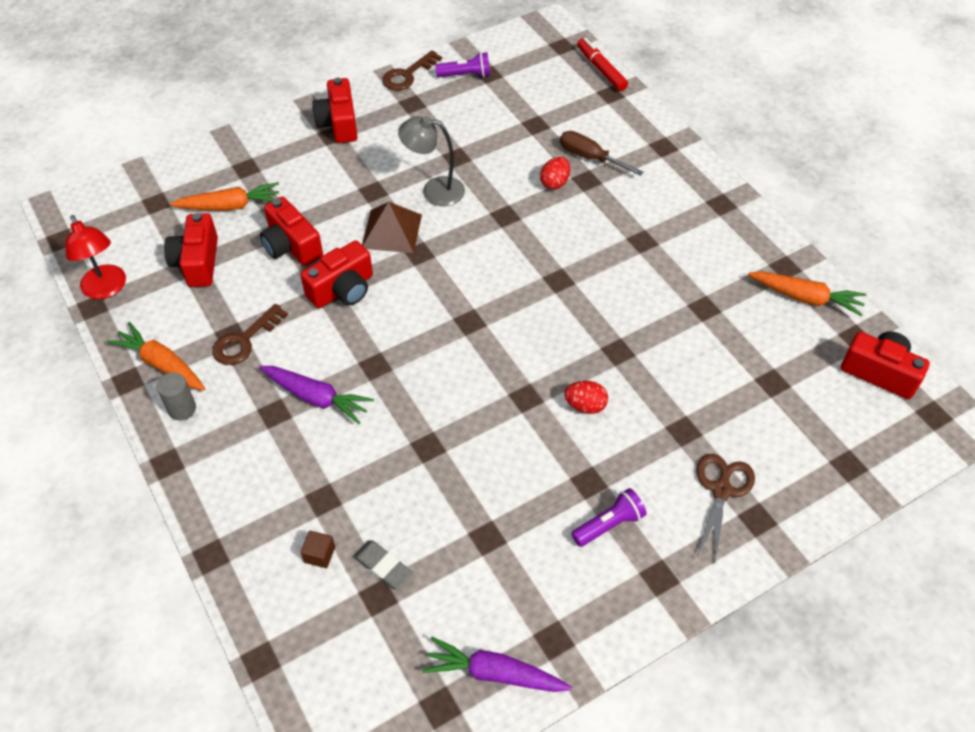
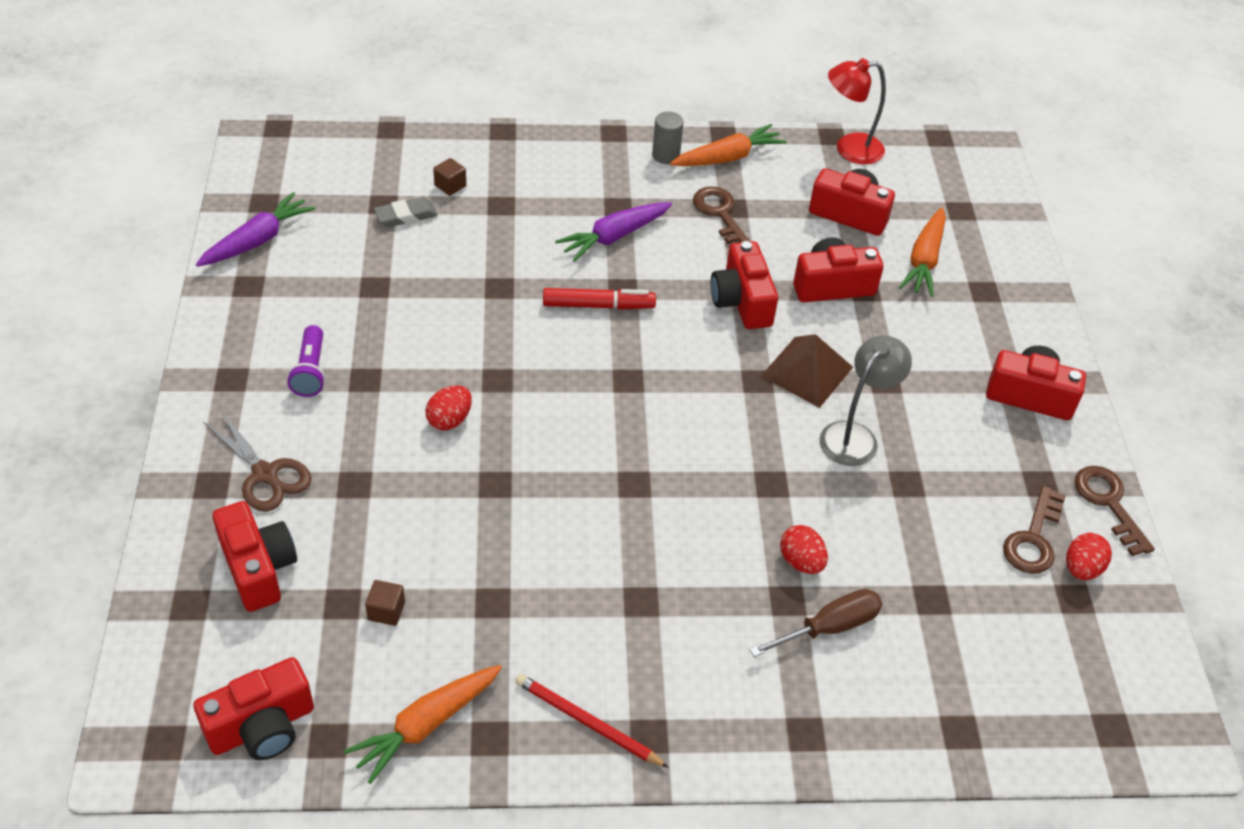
camera: 115 degrees right, 5 degrees down
purple flashlight [435,52,490,78] -> red egg [1066,533,1112,580]
red marker [577,38,628,91] -> red marker moved to [543,288,656,310]
none -> red camera [212,501,297,612]
none -> brown cube [365,580,405,626]
none -> red pencil [515,674,669,768]
none -> brown key [1003,486,1066,574]

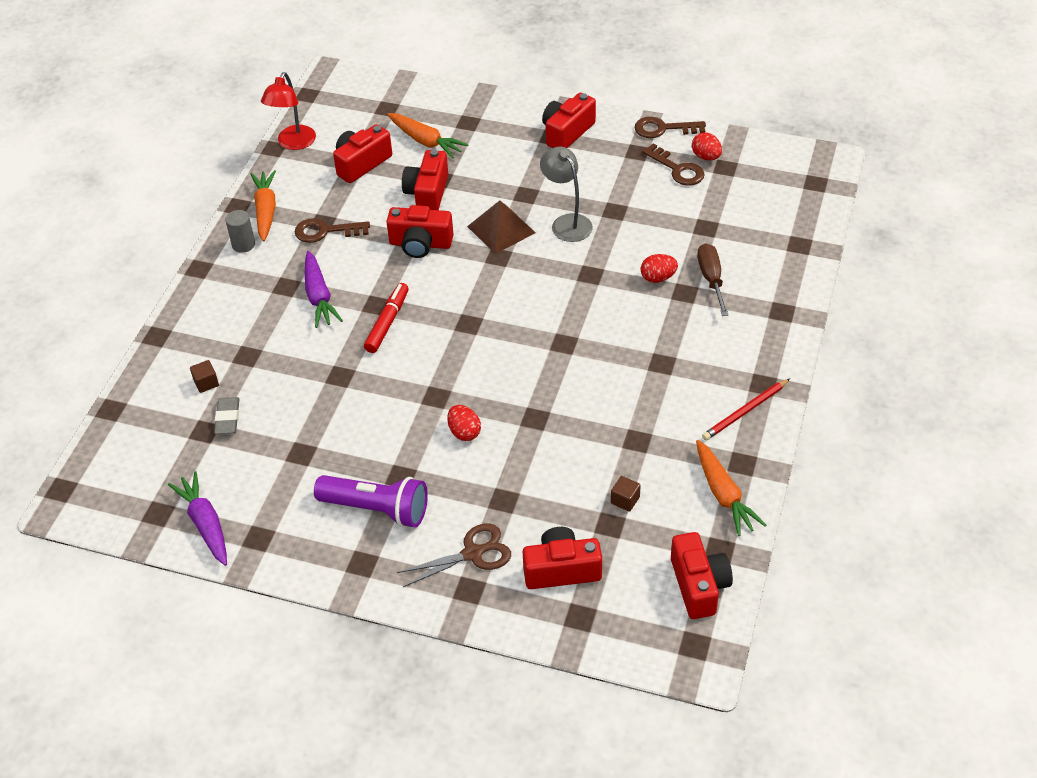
camera: 65 degrees left, 0 degrees up
purple flashlight [287,325,325,397] -> purple flashlight [314,475,428,528], size x1.63

